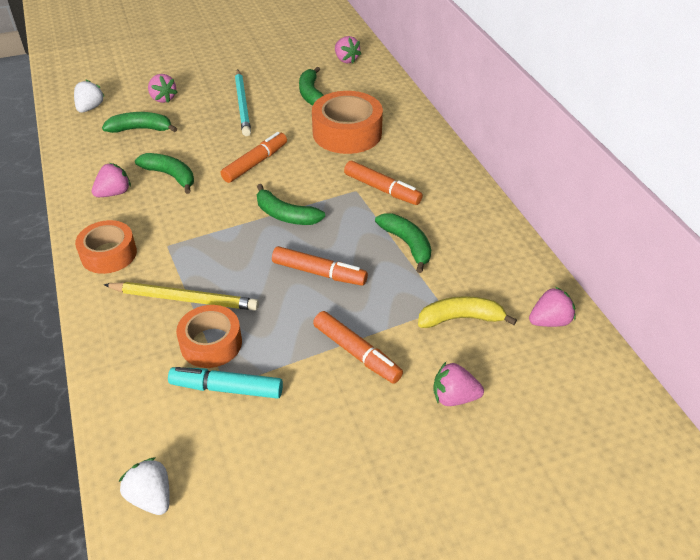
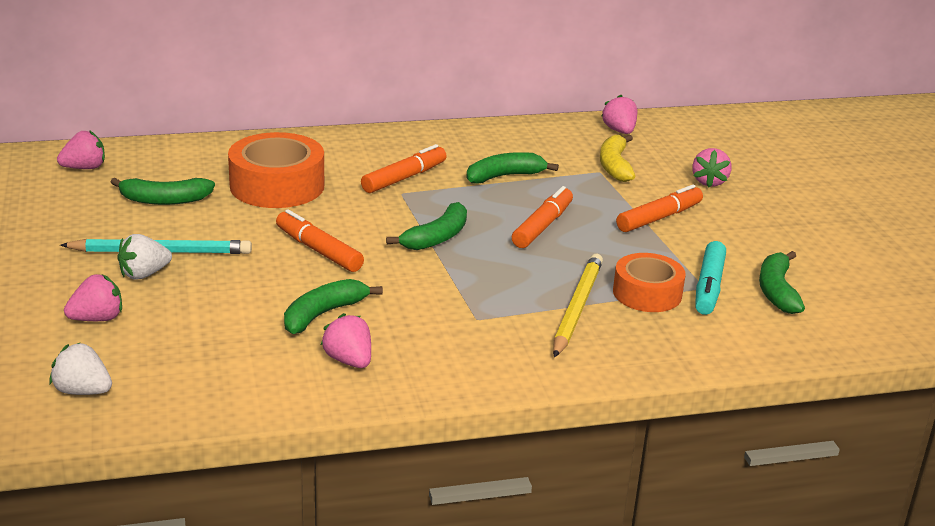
camera: 85 degrees left, 15 degrees down
orange tape [75,220,137,274] -> none
green banana [102,112,177,133] -> green banana moved to [759,251,805,314]
white strawberry [119,457,170,515] -> white strawberry moved to [118,234,172,279]

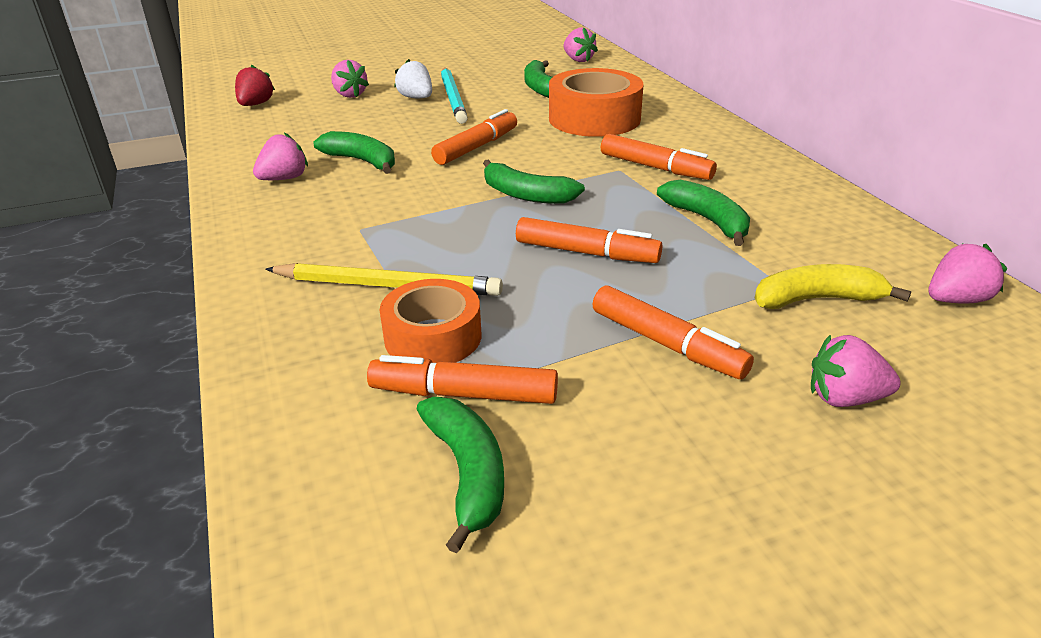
camera: 85 degrees right, 5 degrees up
white strawberry [49,342,112,395] -> red strawberry [235,65,275,106]
turquoise marker [695,241,726,315] -> orange marker [367,355,558,404]
green banana [759,251,805,314] -> green banana turned 75 degrees clockwise [416,397,504,553]

